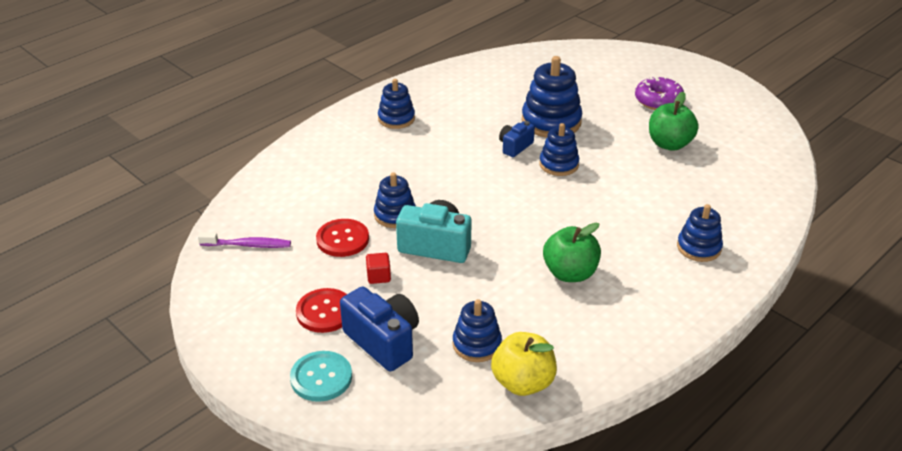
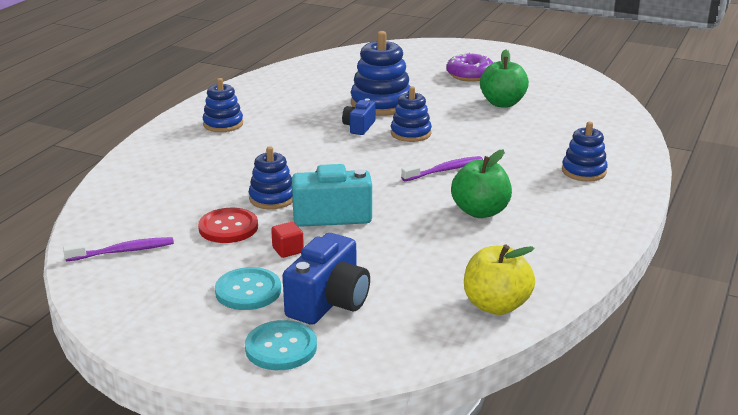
camera: 20 degrees left, 10 degrees down
red button [296,288,347,333] -> turquoise button [215,267,281,310]
blue camera [340,286,419,371] -> blue camera turned 90 degrees clockwise [283,233,370,325]
blue stacking toy [453,299,502,362] -> none
none -> purple toothbrush [401,156,483,181]

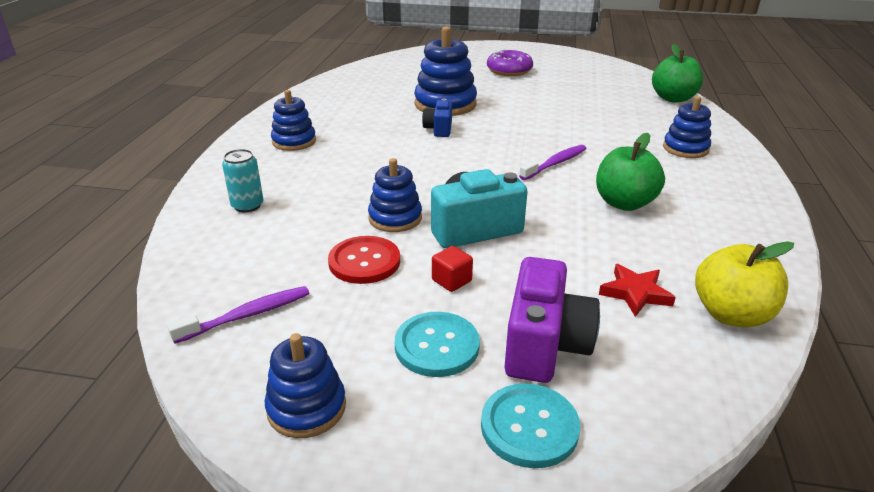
camera: 15 degrees left, 5 degrees up
blue camera [283,233,370,325] -> purple camera [505,257,600,383]
blue stacking toy [391,86,432,142] -> blue stacking toy moved to [265,333,346,438]
green apple [480,50,529,108] -> green apple moved to [652,44,703,102]
none -> turquoise can [222,149,264,213]
none -> red star [599,264,676,317]

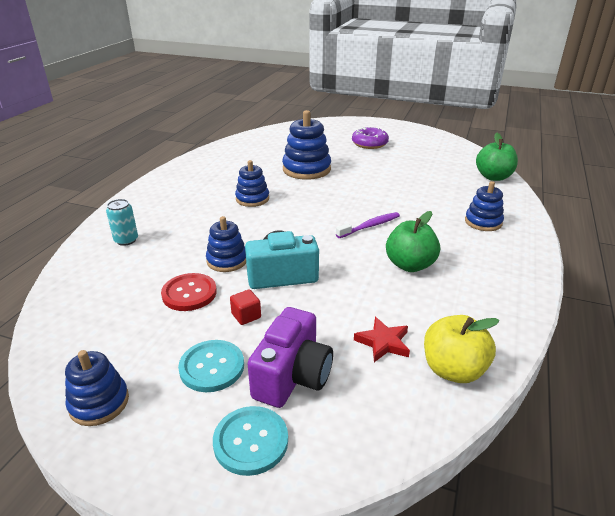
camera: 10 degrees right, 0 degrees up
purple toothbrush [167,286,310,344] -> none
blue stacking toy [271,90,316,151] -> blue stacking toy moved to [235,160,269,207]
blue camera [422,98,452,137] -> none

